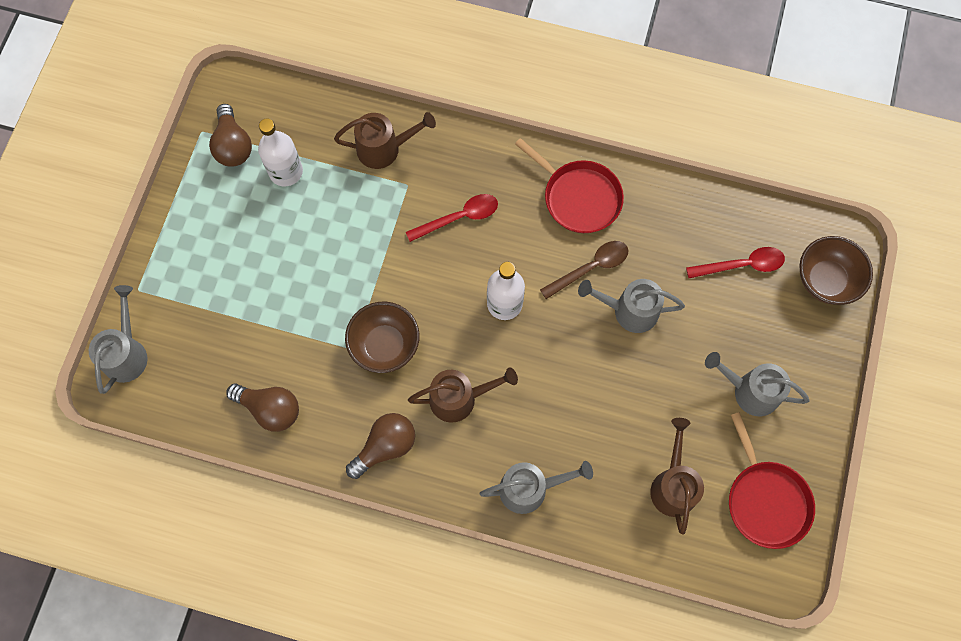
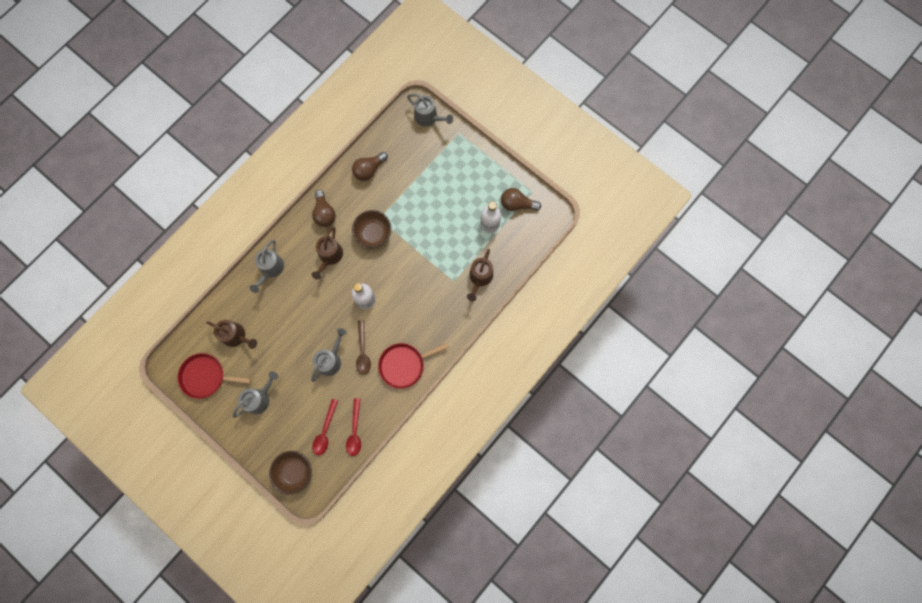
camera: 115 degrees right, 5 degrees up
red spoon [406,194,498,242] -> red spoon moved to [346,398,361,456]

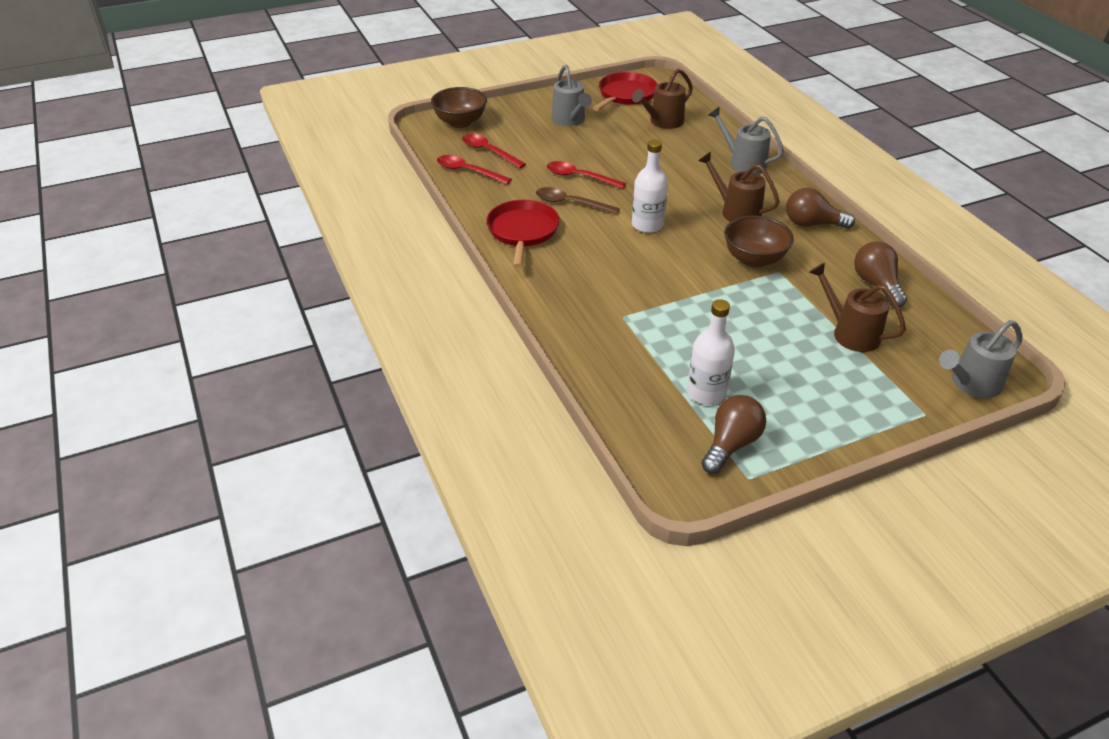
camera: 115 degrees right, 35 degrees down
grey watering can [311,328,347,382] -> red spoon [547,161,626,189]
brown watering can [467,249,493,301] -> brown watering can moved to [809,263,906,352]

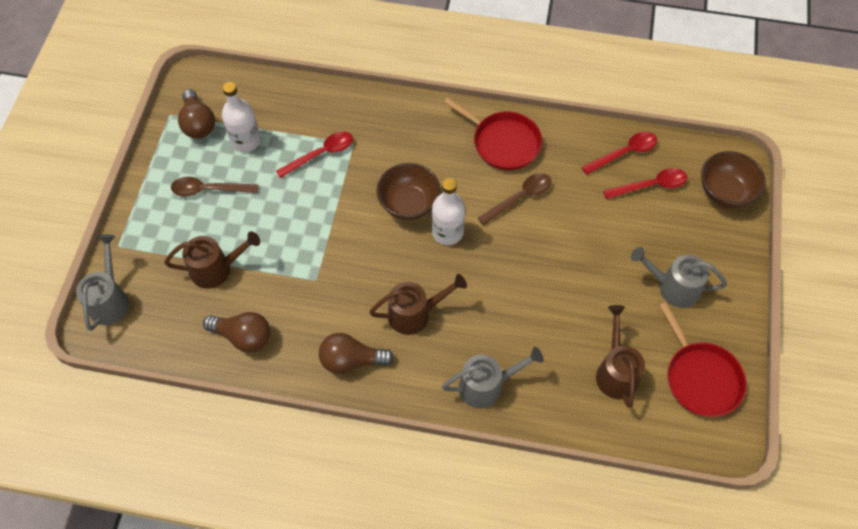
camera: 125 degrees right, 20 degrees up
red spoon [547,161,626,189] -> red spoon moved to [276,132,353,178]
brown bowl [724,215,794,268] -> brown bowl moved to [376,163,441,220]
brown light bulb [786,188,855,229] -> brown light bulb turned 135 degrees counterclockwise [319,333,394,374]
none -> brown spoon [171,177,258,197]

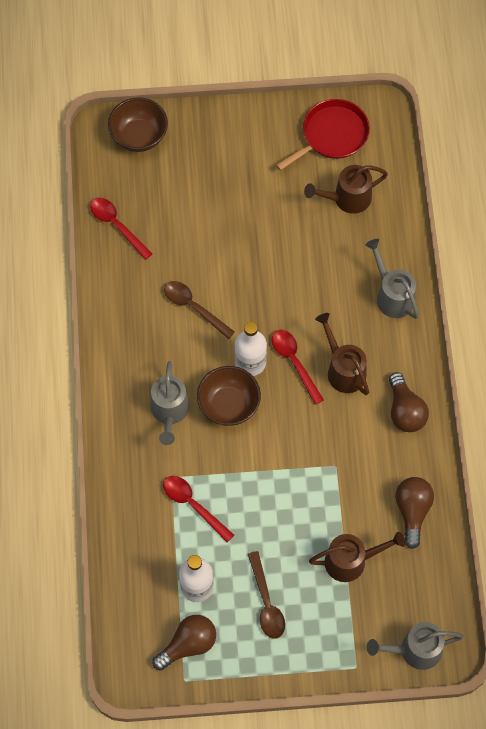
camera: 105 degrees left, 5 degrees up
brown watering can [164,231,260,289] -> brown watering can turned 105 degrees clockwise [309,531,405,582]
red pan [444,98,542,170] -> none
red spoon [603,168,687,199] -> red spoon moved to [272,330,324,405]
grey watering can [631,247,727,308] -> grey watering can moved to [151,361,190,445]

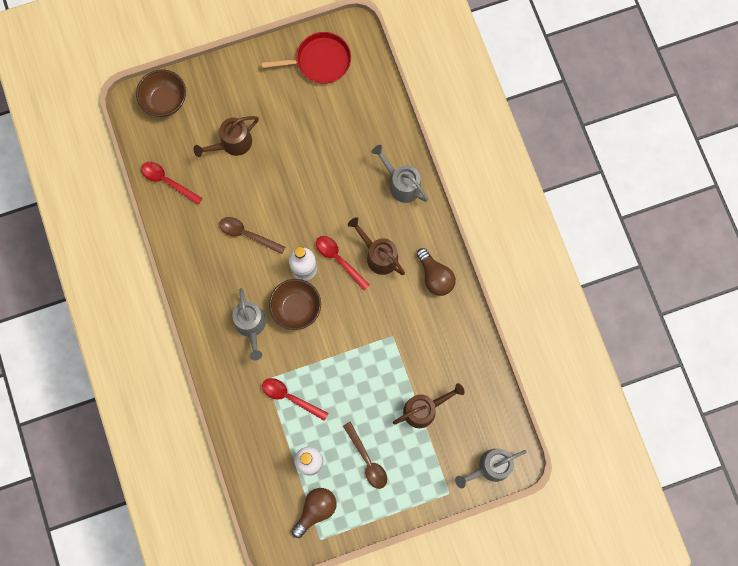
camera: 15 degrees left, 10 degrees up
red pan [276,99,370,170] -> red pan turned 45 degrees clockwise [262,32,351,84]
brown watering can [304,165,388,214] -> brown watering can moved to [193,116,259,157]
brown light bulb [395,477,434,549] -> none

